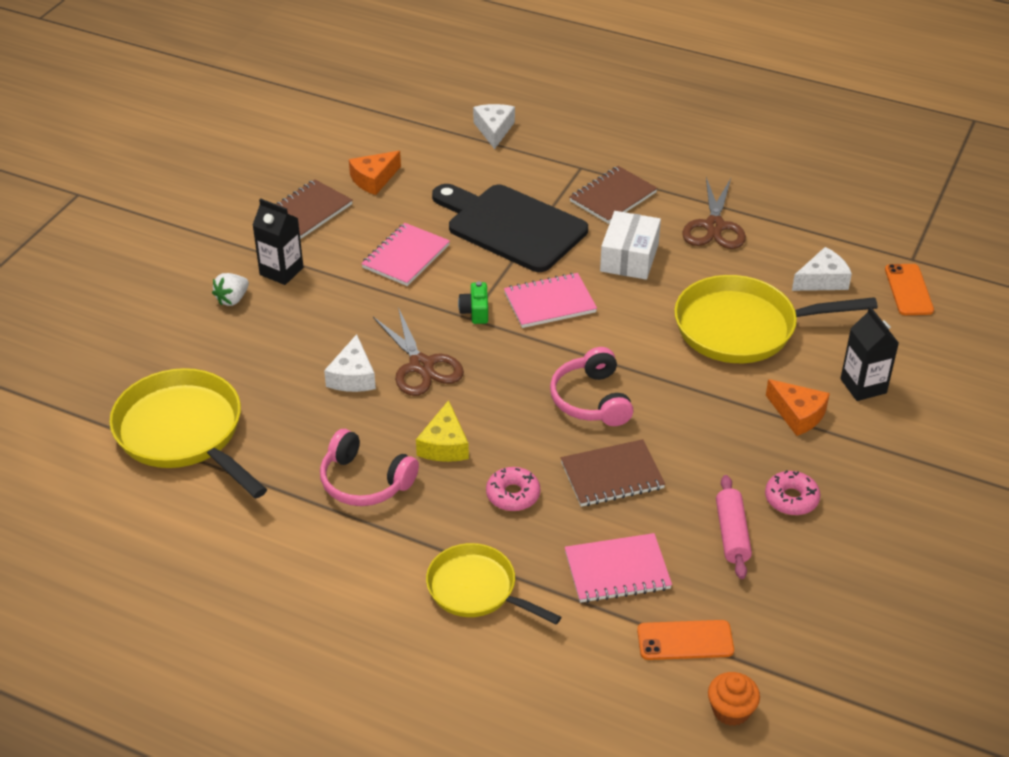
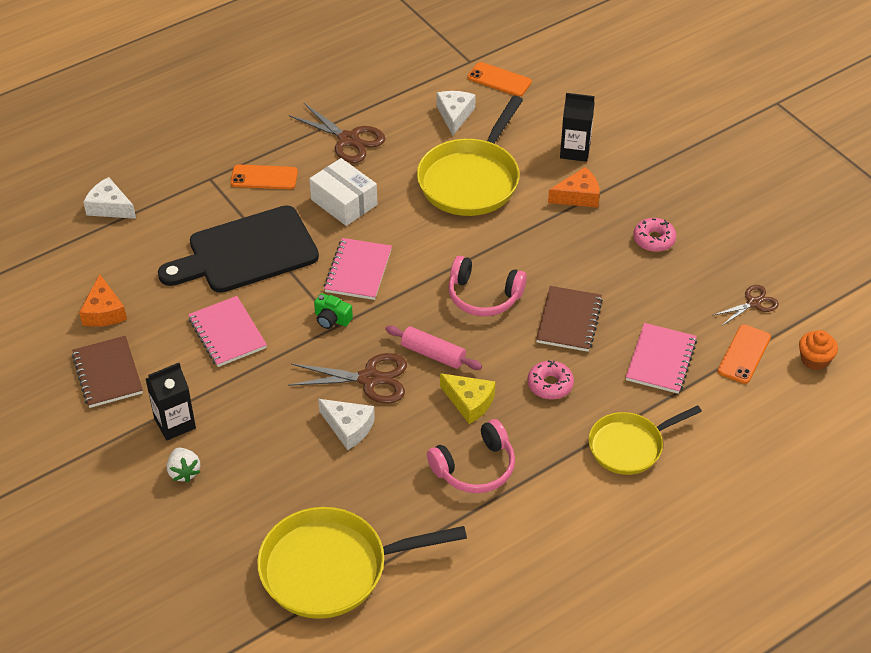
camera: 60 degrees left, 5 degrees up
brown notebook [569,166,658,224] -> orange phone [230,165,298,189]
pink rolling pin [716,475,752,579] -> pink rolling pin moved to [385,325,482,370]
none -> brown scissors [712,285,779,326]

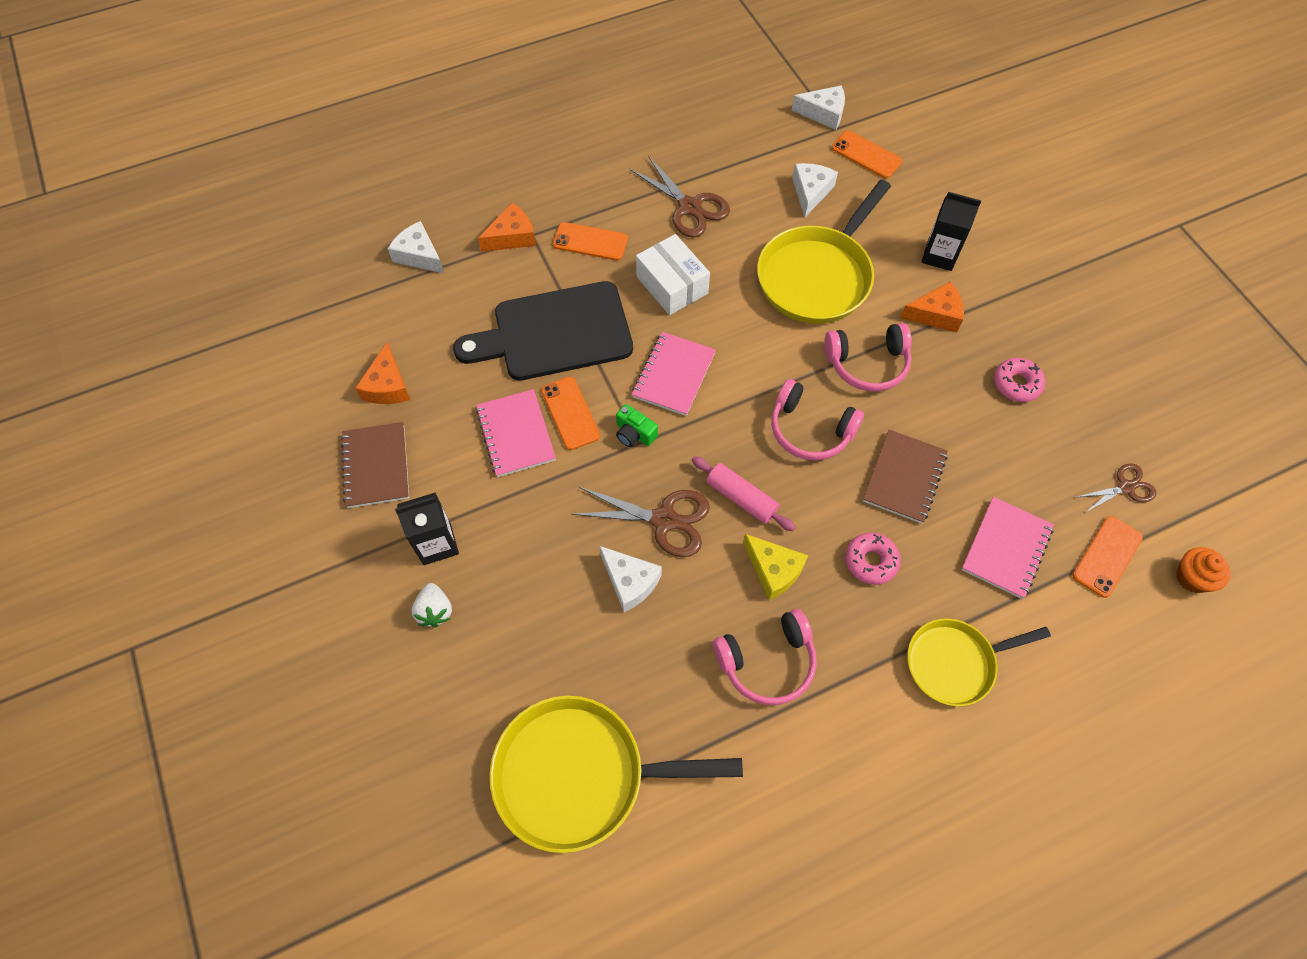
camera: 10 degrees right, 15 degrees up
none -> orange cheese [478,203,536,252]
none -> orange phone [541,377,600,450]
none -> white cheese [792,85,845,130]
none -> pink headphones [824,323,912,391]

